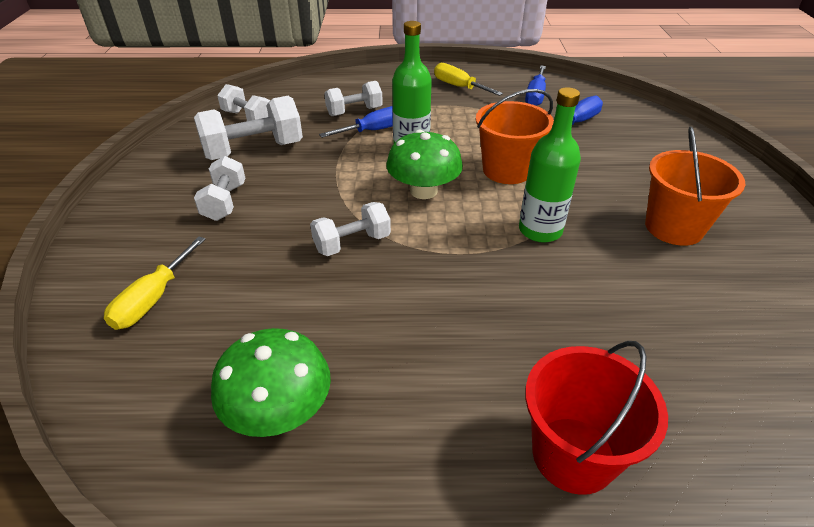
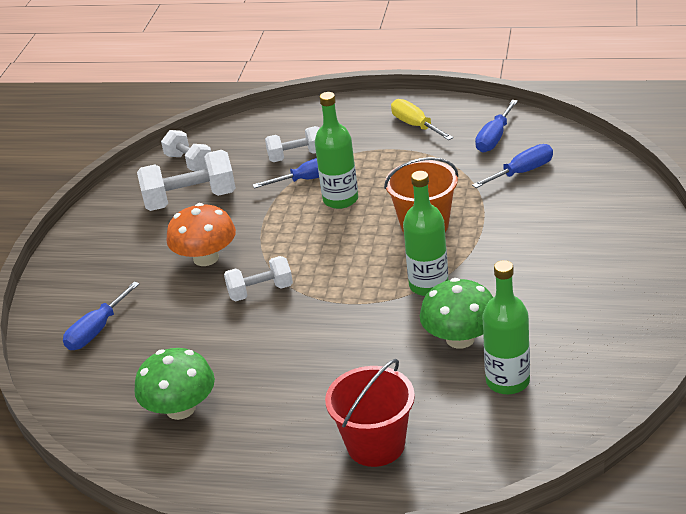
camera: 15 degrees right, 5 degrees down
yellow screwdriver [104,237,205,330] -> blue screwdriver [63,281,140,350]
white dumbbell [194,156,246,221] -> none
green mushroom [386,130,463,199] -> green mushroom moved to [420,278,493,349]
orange bucket [645,126,745,246] -> none
none -> orange mushroom [166,203,236,266]
none -> green bottle [482,260,530,394]

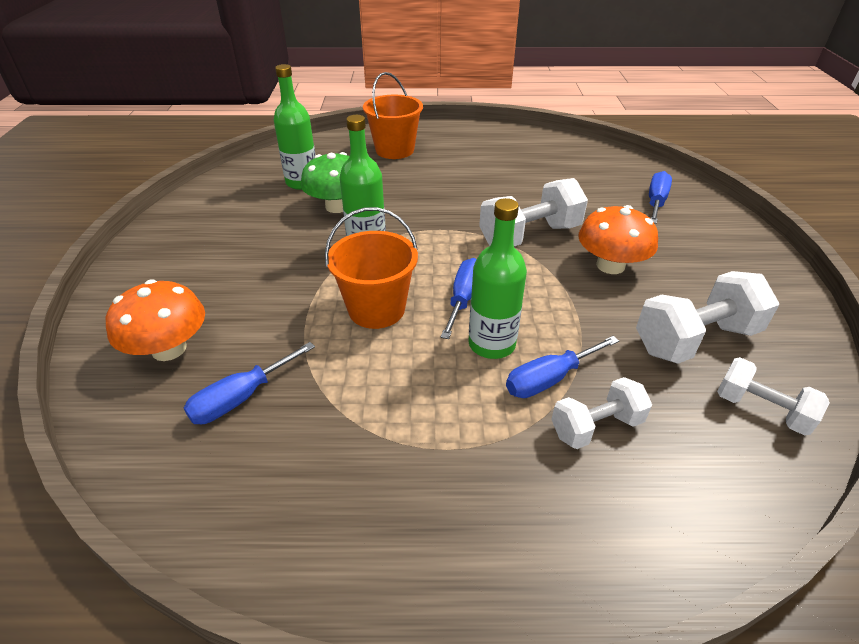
camera: 165 degrees right, 5 degrees up
green mushroom [134,348,215,420] -> none
white dumbbell [224,256,293,301] -> white dumbbell [479,178,588,246], size x1.61
red bucket [325,359,415,467] -> orange bucket [363,72,423,159]
yellow screwdriver [391,99,453,140] -> none
blue screwdriver [475,100,518,153] -> blue screwdriver moved to [441,258,477,339]
none -> orange mushroom [106,279,205,361]

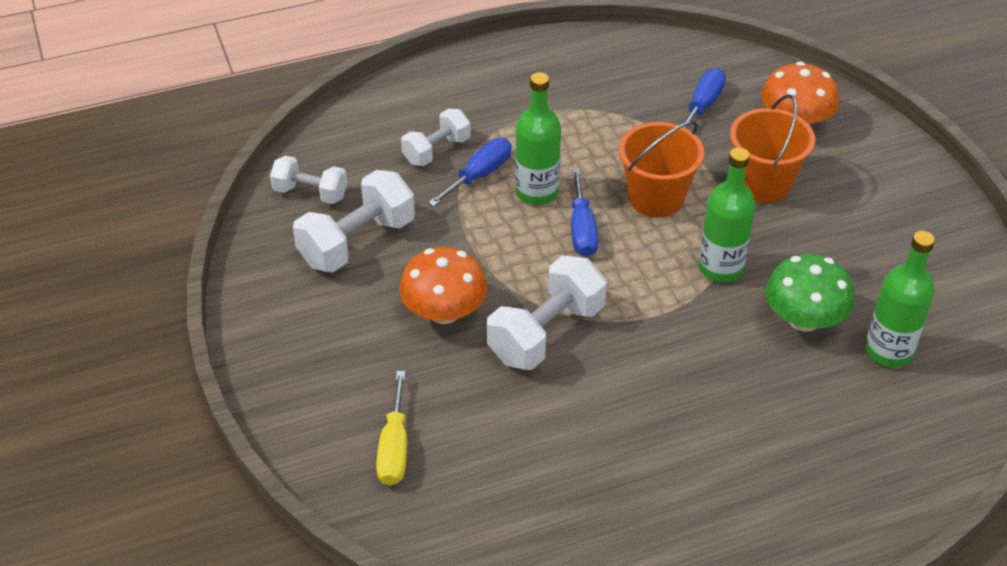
camera: 160 degrees right, 5 degrees up
orange bucket [363,72,423,159] -> orange bucket moved to [730,94,815,203]
blue screwdriver [649,171,672,224] -> yellow screwdriver [376,371,407,486]

